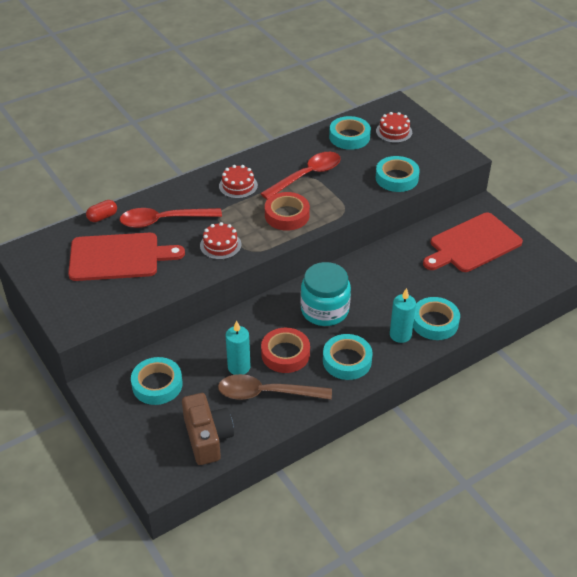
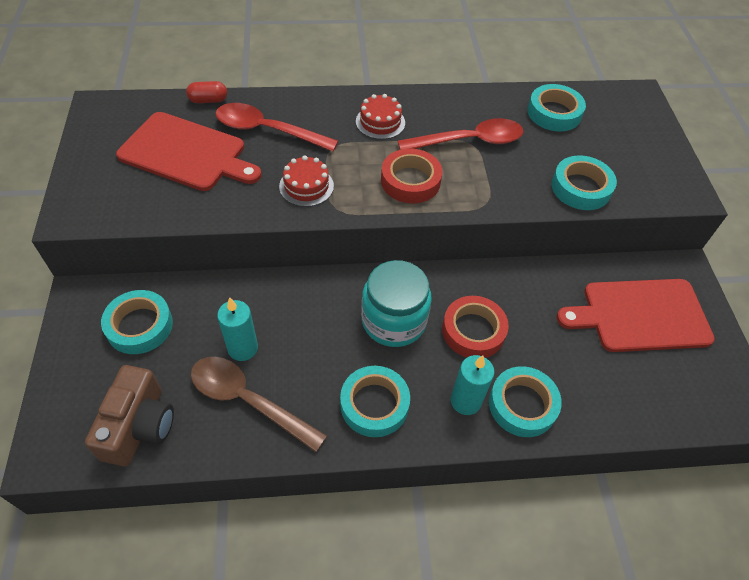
camera: 25 degrees right, 10 degrees up
red tape [261,328,310,373] -> red tape moved to [442,296,509,358]
red cake [376,112,412,143] -> none

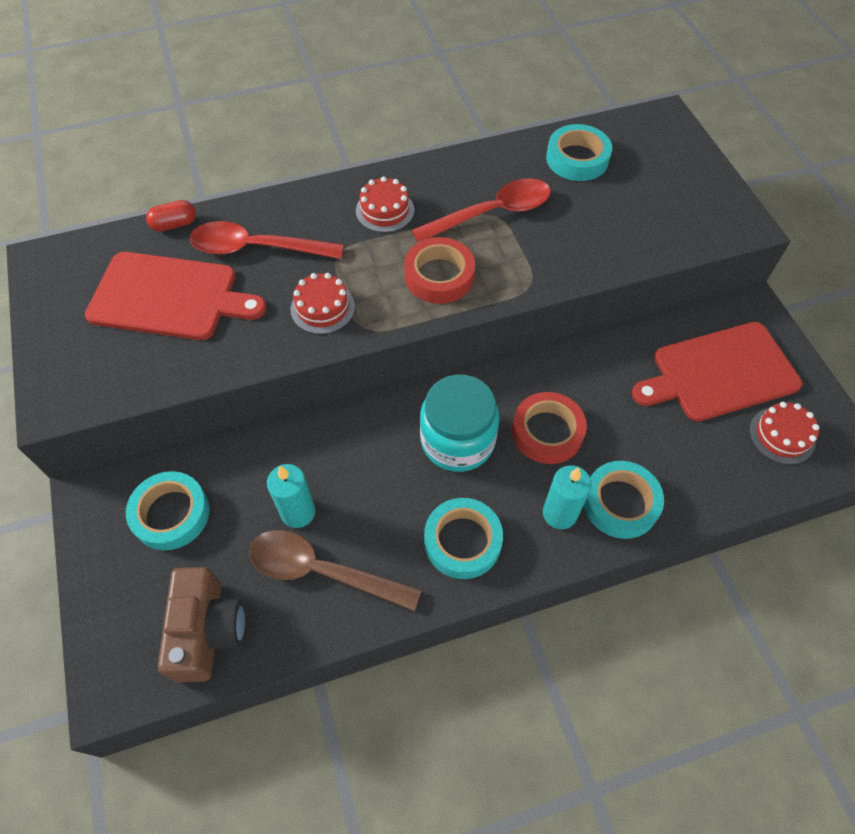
camera: 10 degrees left, 5 degrees up
turquoise tape [551,155,617,210] -> none
none -> red cake [749,402,820,464]

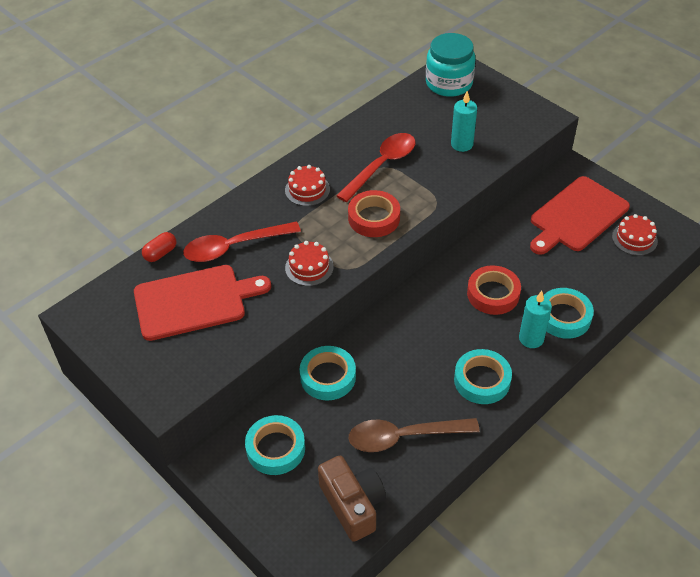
camera: 25 degrees left, 10 degrees down
turquoise candle [267,464,316,528] -> turquoise candle moved to [451,91,477,152]
turquoise jar [420,374,499,472] -> turquoise jar moved to [426,33,476,97]
turquoise tape [546,124,612,181] -> turquoise tape moved to [299,346,356,400]

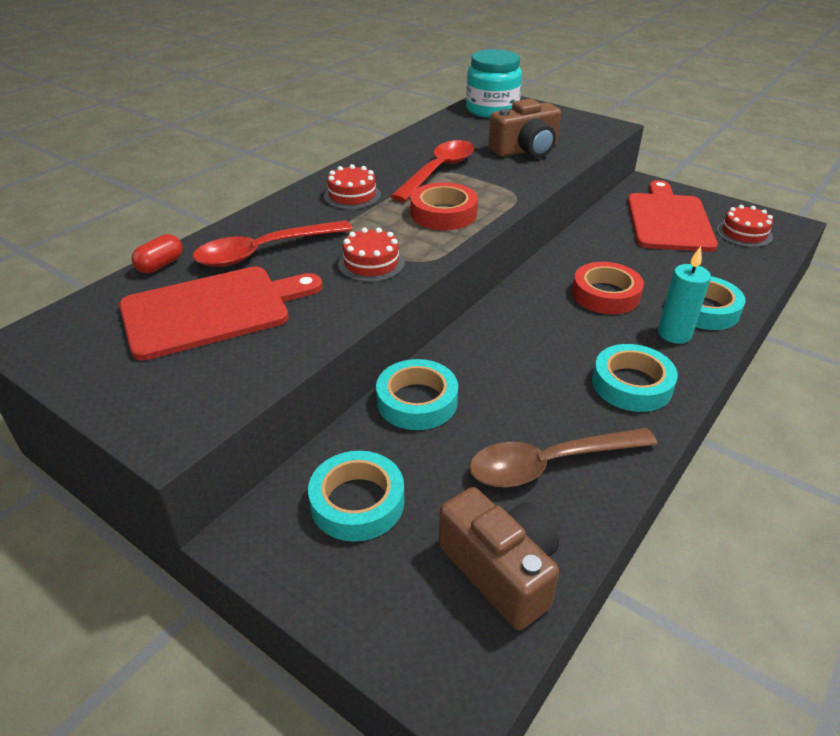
camera: 10 degrees left, 10 degrees down
turquoise candle [451,91,477,152] -> brown camera [488,99,561,158]
red cutting board [530,176,630,255] -> red cutting board turned 150 degrees clockwise [628,180,718,252]

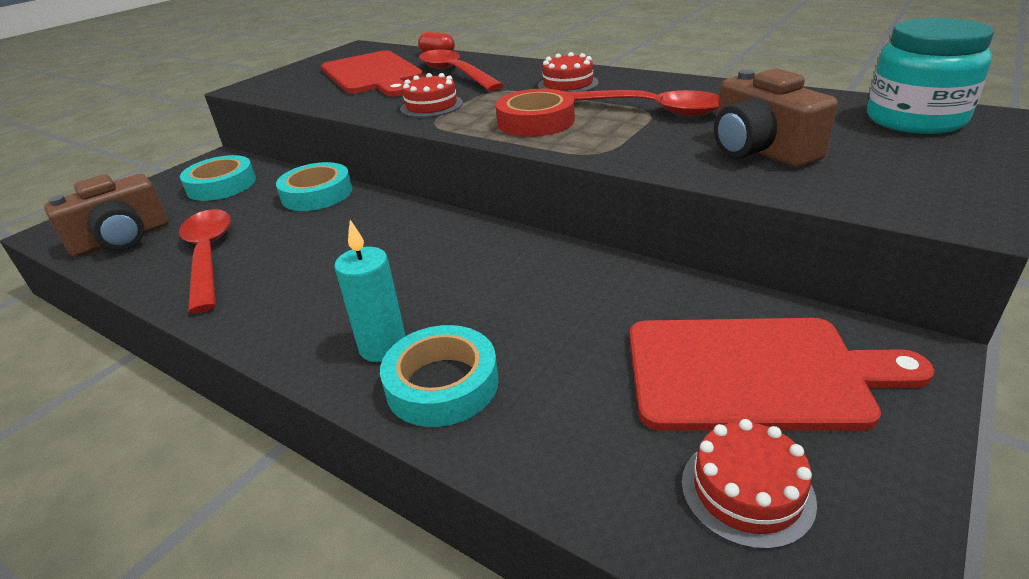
camera: 90 degrees right, 5 degrees down
brown spoon [469,428,658,488] -> red spoon [179,209,231,313]
red tape [572,262,644,314] -> none
turquoise tape [592,344,678,412] -> none

